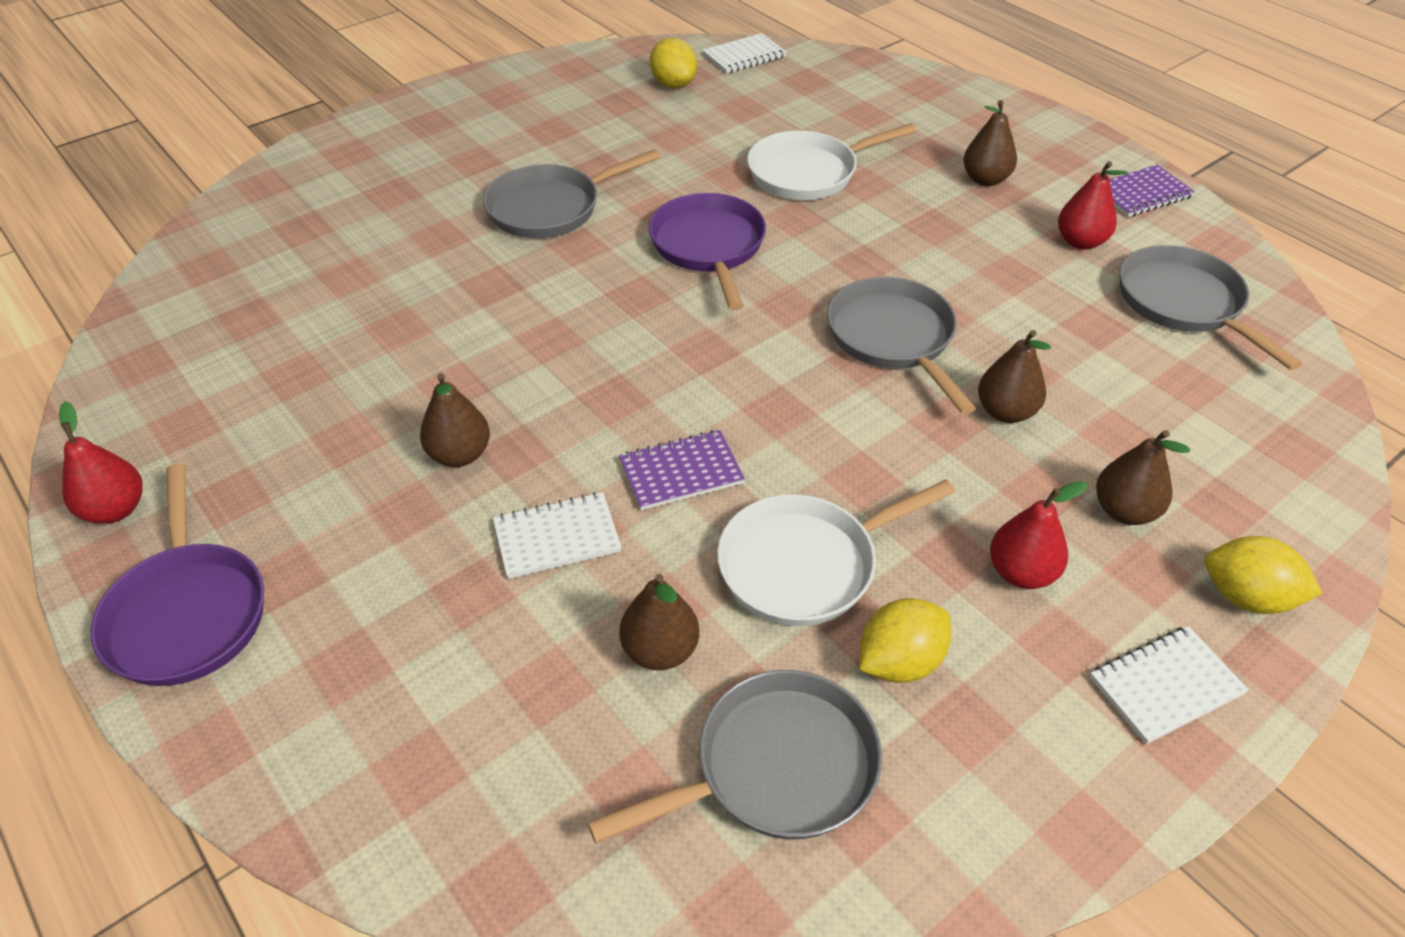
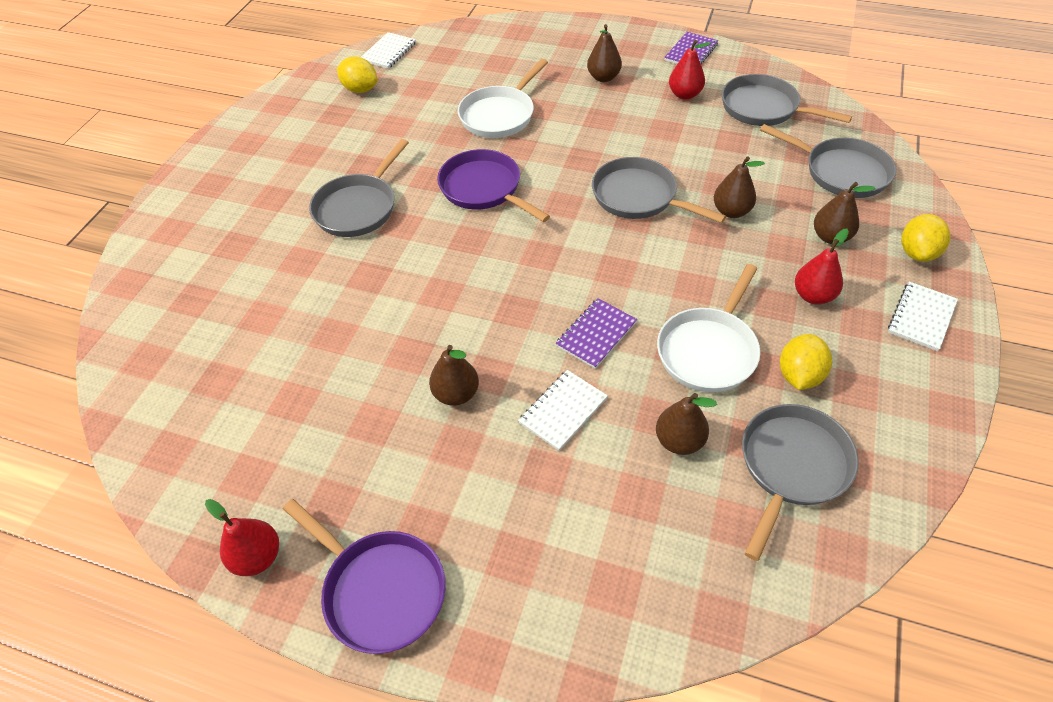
camera: 30 degrees left, 5 degrees up
yellow lemon [1205,536,1322,614] -> yellow lemon turned 60 degrees counterclockwise [901,214,951,262]
none -> grey pan [760,124,896,198]

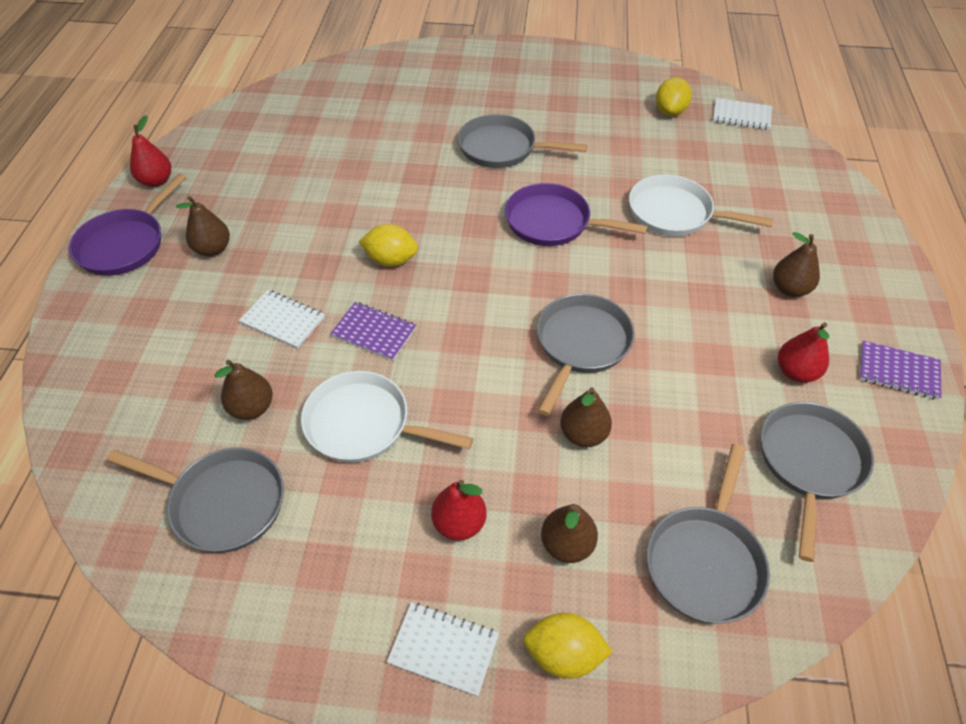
camera: 75 degrees right, 0 degrees up
brown pear [429,345,479,406] -> brown pear moved to [176,196,230,256]
purple pan [437,149,550,222] -> purple pan turned 105 degrees counterclockwise [505,183,648,246]
yellow lemon [780,334,832,390] -> yellow lemon moved to [359,224,418,267]

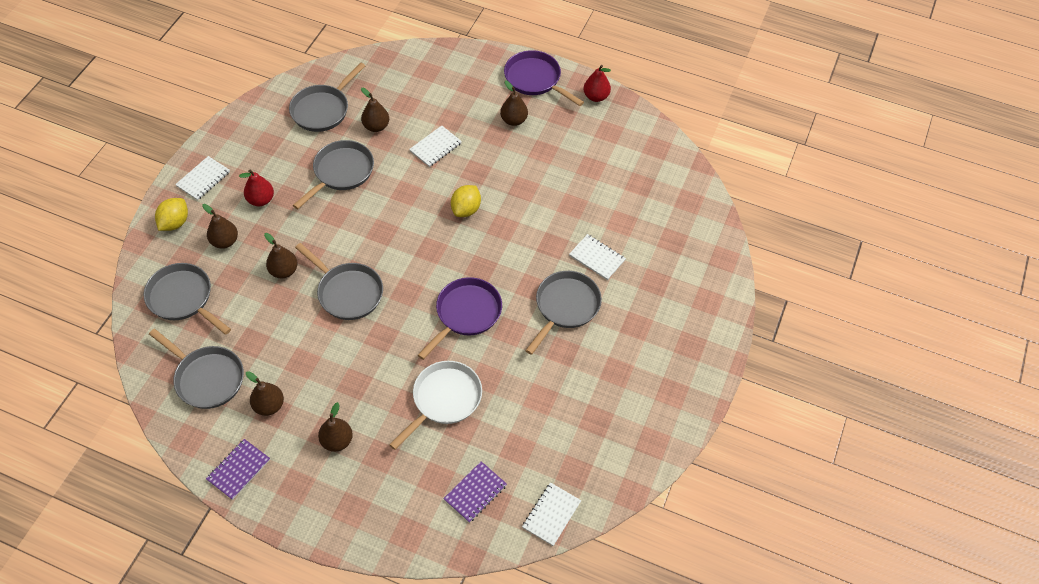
camera: 105 degrees right, 5 degrees up
white pan [301,371,473,463] -> grey pan [293,140,374,209]
purple notebook [330,302,416,361] -> purple notebook moved to [443,461,507,523]
yellow lemon [656,77,692,116] -> none
red pear [778,322,830,383] -> brown pear [246,371,284,416]
none -> white notebook [569,234,626,280]

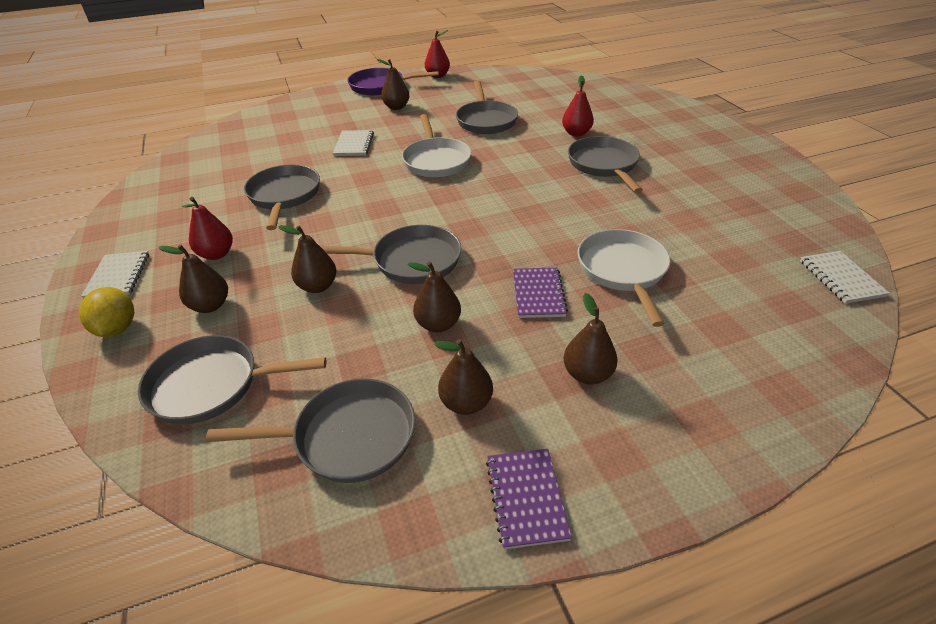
camera: 40 degrees left, 15 degrees down
grey pan [289,63,365,132] -> grey pan moved to [456,81,518,134]
brown pear [361,88,389,132] -> brown pear moved to [408,262,461,332]
purple pan [418,277,502,360] -> none
purple notebook [443,461,507,523] -> purple notebook moved to [513,267,568,318]
yellow lemon [451,185,481,217] -> white pan [402,114,471,177]
white notebook [569,234,626,280] -> red pear [562,75,594,136]

